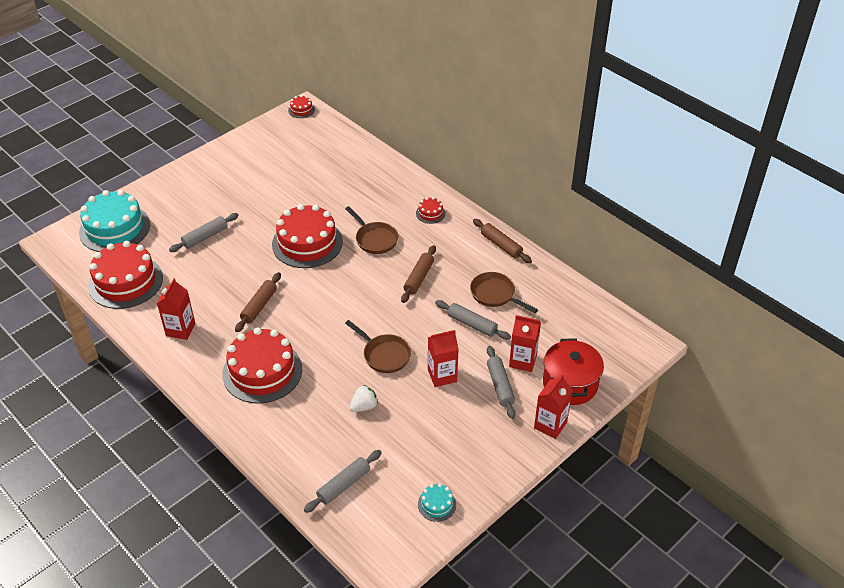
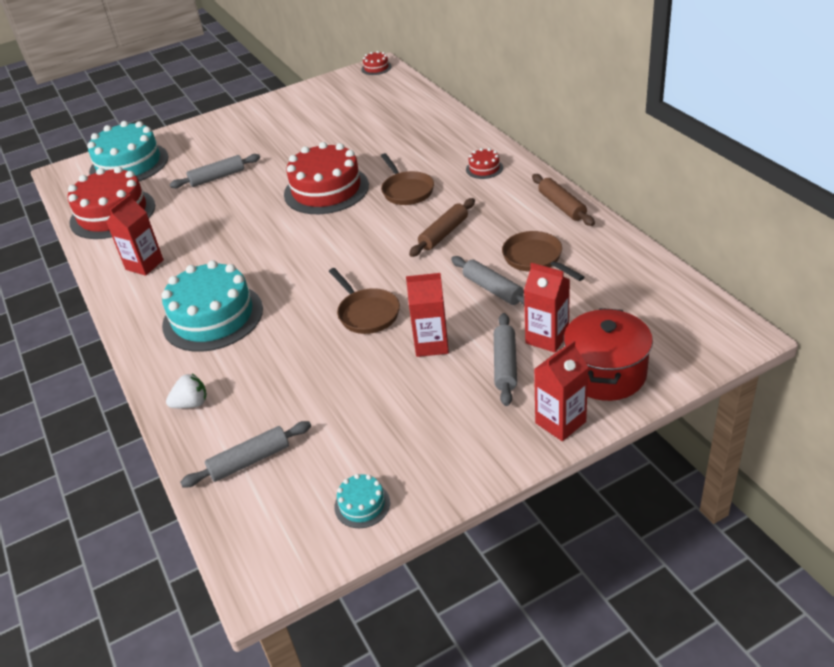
camera: 20 degrees right, 5 degrees down
red cake [222,327,302,404] -> turquoise cake [162,260,263,352]
brown rolling pin [235,272,281,332] -> none
white strawberry [349,385,378,412] -> white strawberry moved to [166,374,207,408]

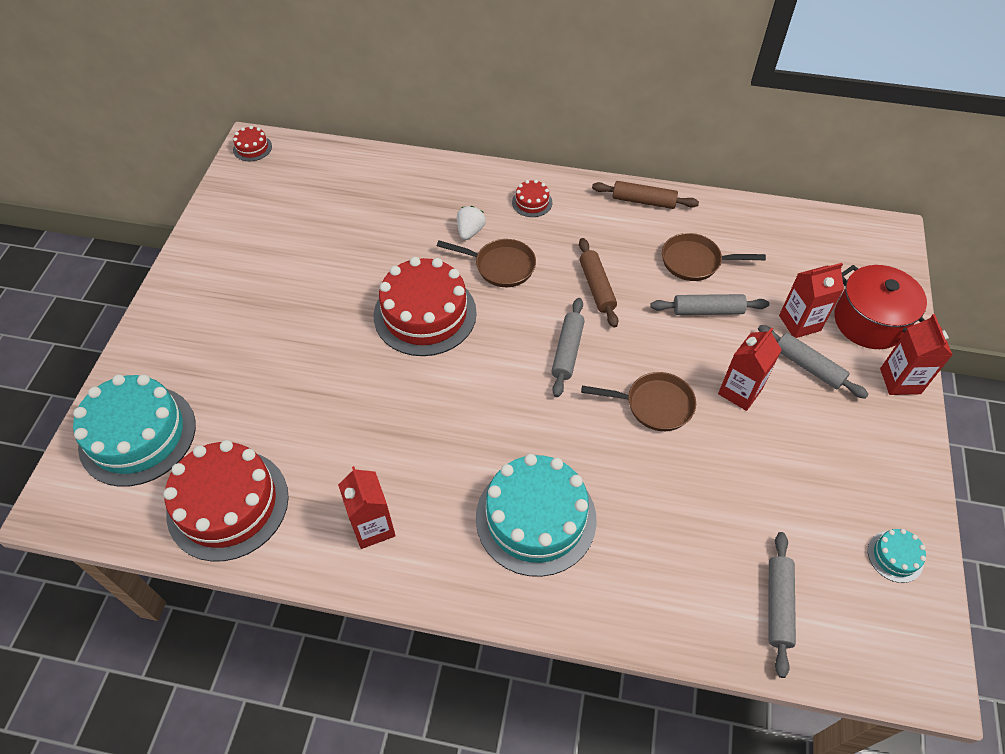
camera: 55 degrees left, 15 degrees up
white strawberry [166,374,207,408] -> white strawberry moved to [457,206,486,240]
grey rolling pin [170,154,260,188] -> grey rolling pin moved to [551,298,585,397]

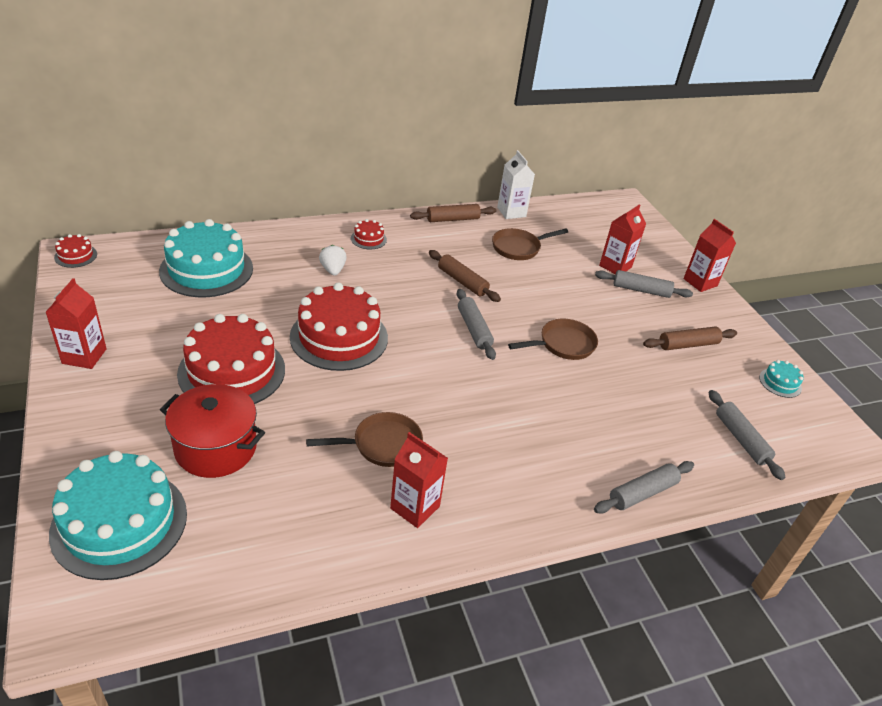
camera: 35 degrees left, 15 degrees down
red cake [163,440,289,562] -> red cake moved to [177,314,285,404]
brown pan [437,239,536,287] -> brown pan moved to [306,412,423,467]
turquoise cake [476,454,597,577] -> turquoise cake moved to [159,219,253,298]
grey rolling pin [650,294,769,315] -> grey rolling pin moved to [594,461,694,514]
red carton [718,327,782,411] -> red carton moved to [46,278,107,369]
red pot [834,265,927,349] -> red pot moved to [160,384,265,478]
none -> white carton [497,150,535,219]
none -> brown rolling pin [643,327,737,350]

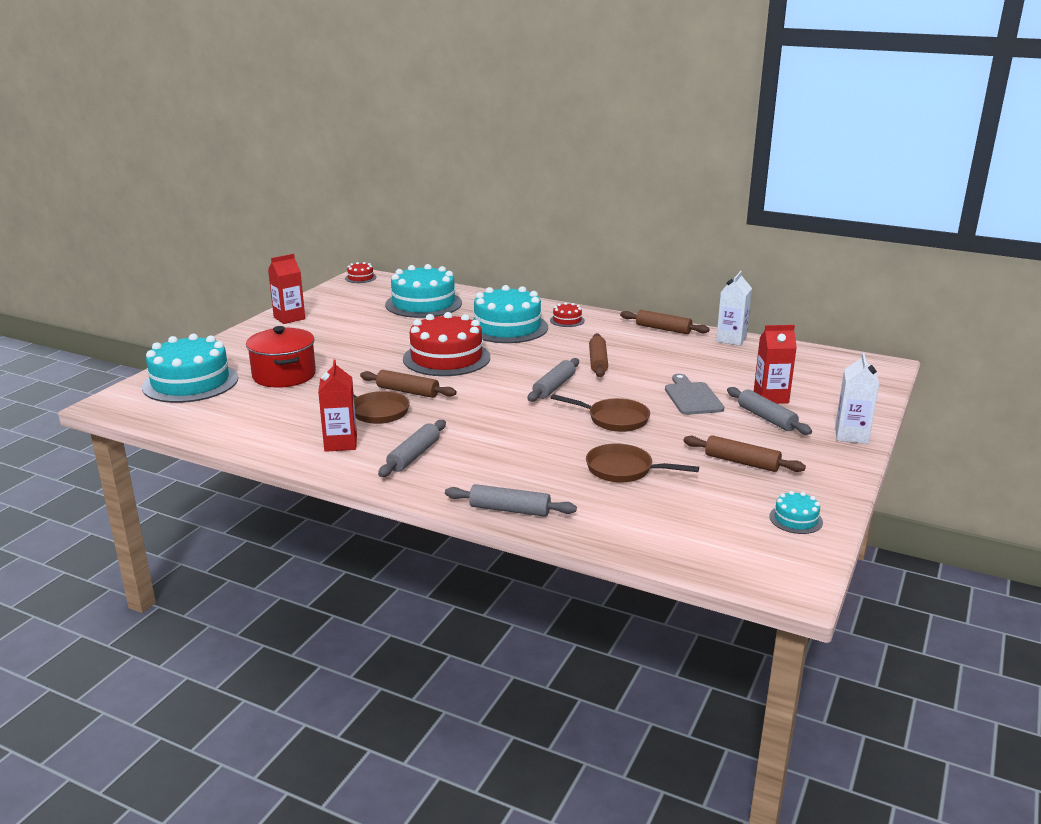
camera: 50 degrees right, 15 degrees down
red cake [177,314,285,404] -> none
white strawberry [319,245,347,276] -> turquoise cake [473,285,548,343]
brown pan [492,228,568,260] -> brown pan moved to [586,443,699,483]
red carton [684,219,736,292] -> white carton [835,353,879,444]
grey rolling pin [708,390,785,480] -> grey rolling pin moved to [378,420,446,477]
none -> brown rolling pin [360,370,457,398]
none -> grey cutting board [665,374,724,415]

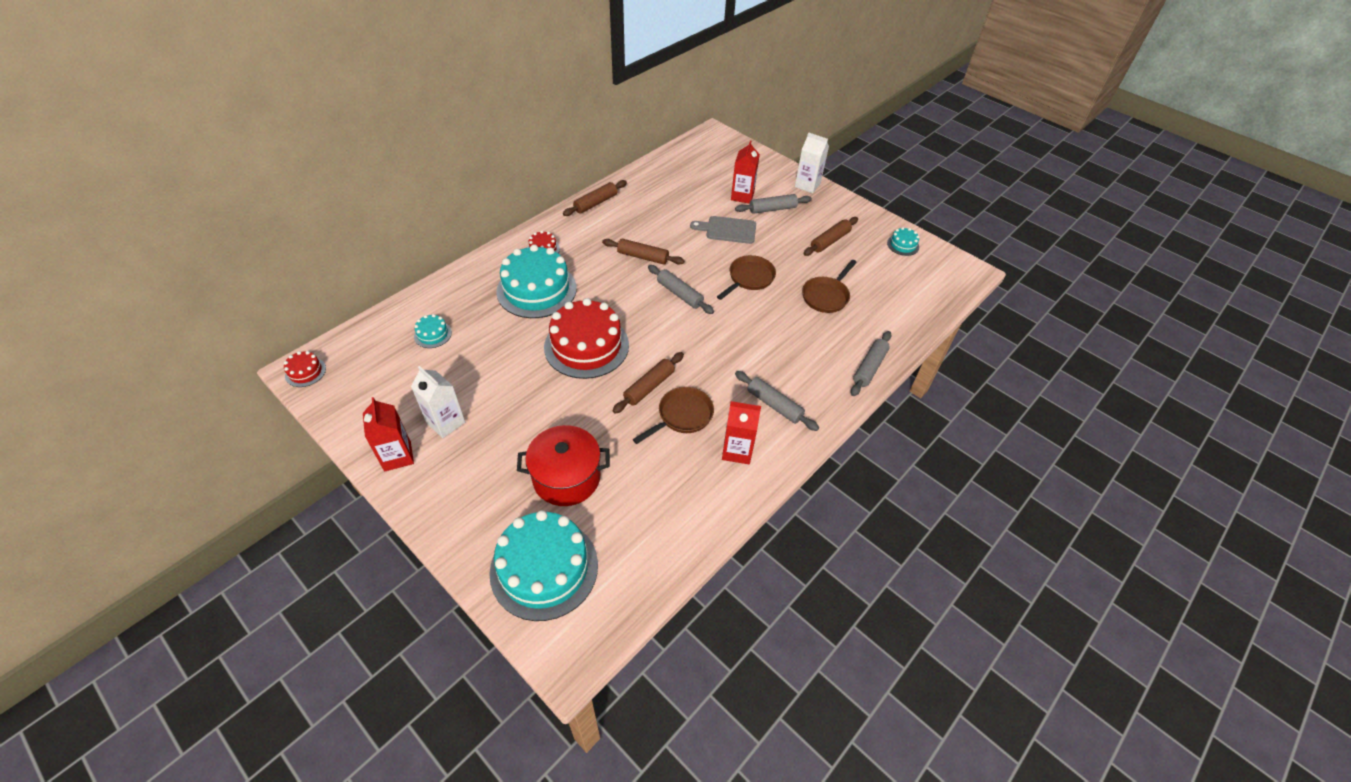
camera: 75 degrees left, 25 degrees up
turquoise cake [385,264,462,318] -> turquoise cake [414,314,452,348], size x0.44
white carton [716,271,752,346] -> white carton moved to [411,366,465,438]

